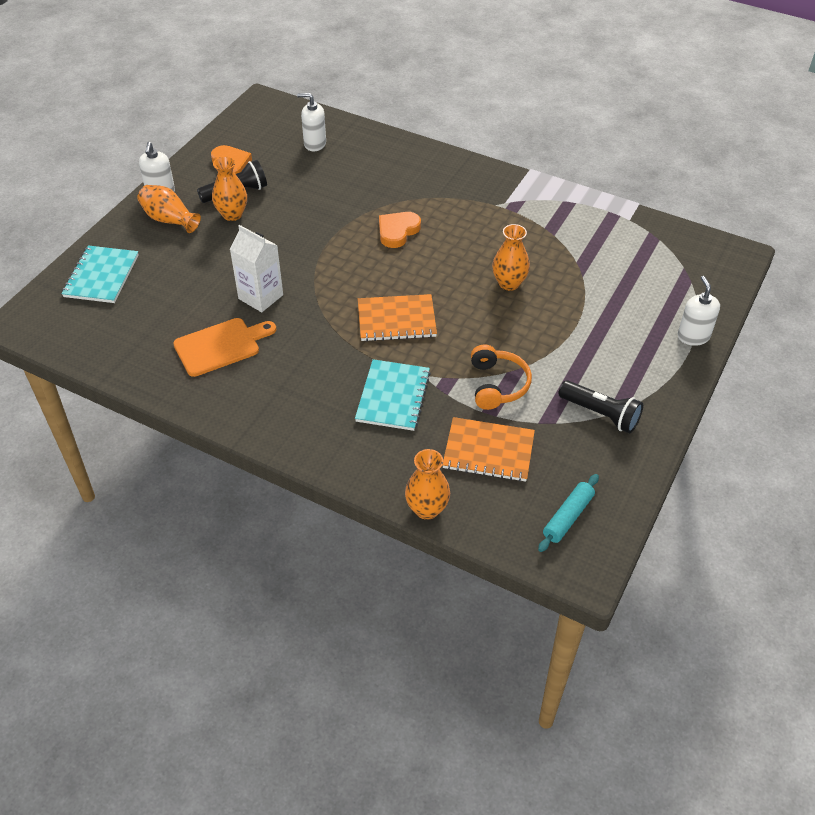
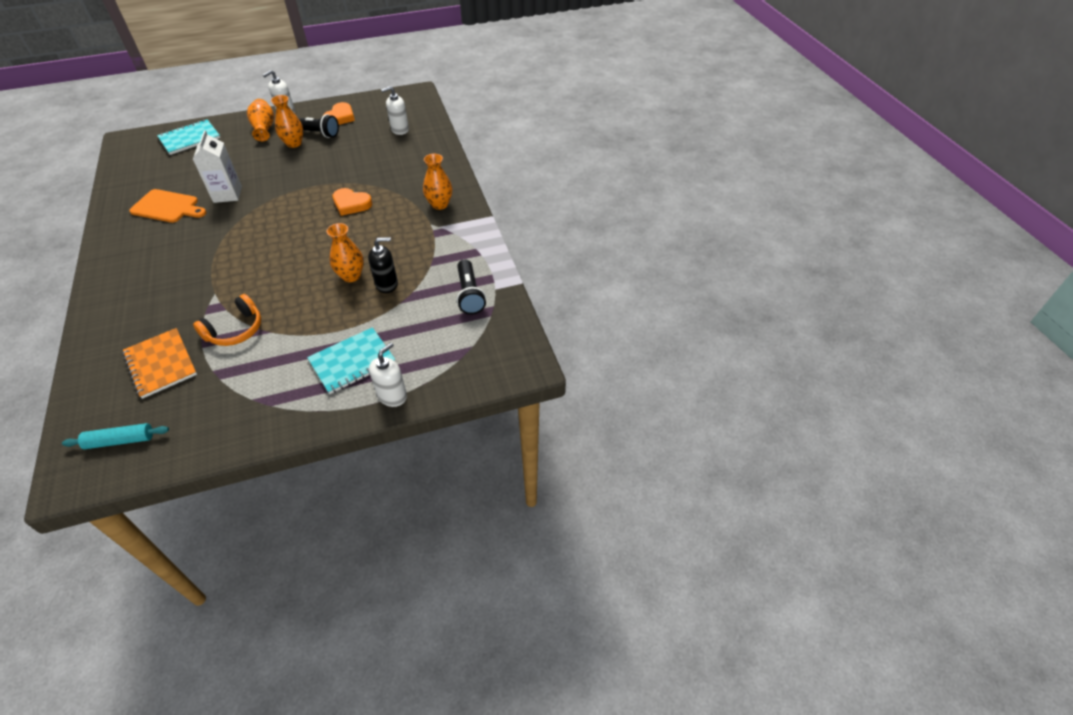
camera: 45 degrees right, 0 degrees up
white soap dispenser [297,93,326,151] -> white soap dispenser turned 75 degrees counterclockwise [381,86,409,135]
turquoise notebook [355,359,431,431] -> turquoise notebook moved to [307,327,395,394]
orange notebook [358,294,437,342] -> none
orange heart [379,212,421,248] -> orange heart turned 150 degrees counterclockwise [332,188,372,216]
orange vase [405,449,450,520] -> orange vase moved to [423,154,452,210]
black flashlight [558,380,643,433] -> black flashlight moved to [457,260,486,315]
none -> black soap dispenser [368,237,398,293]

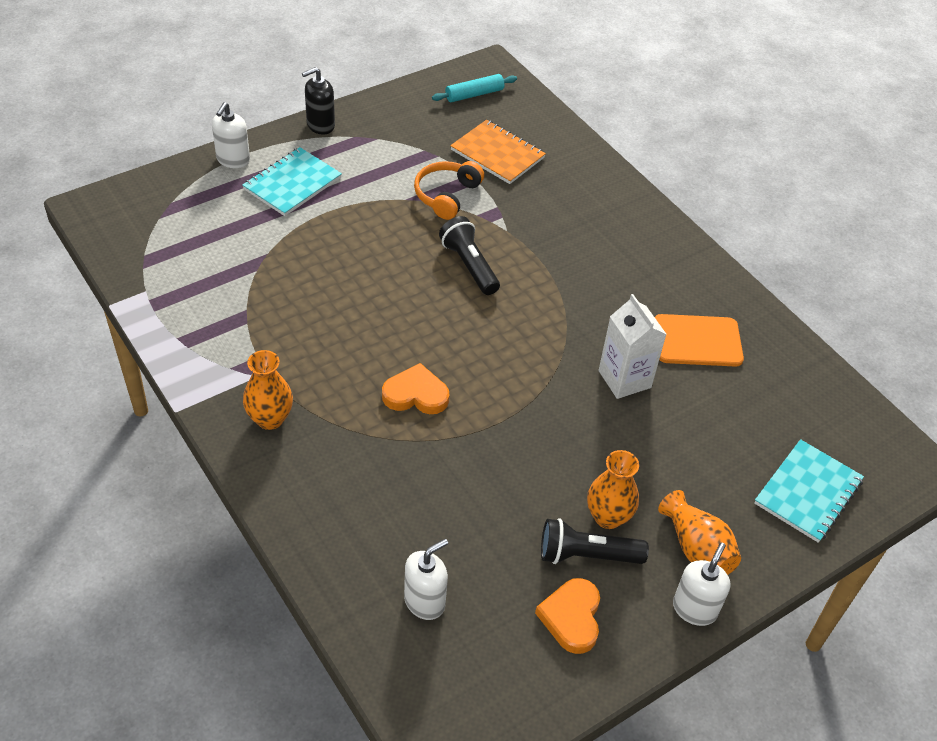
camera: 160 degrees right, 0 degrees up
orange vase [327,223,364,282] -> none
black soap dispenser [368,237,398,293] -> black soap dispenser moved to [302,67,335,134]
black flashlight [457,260,486,315] -> black flashlight moved to [439,216,500,295]

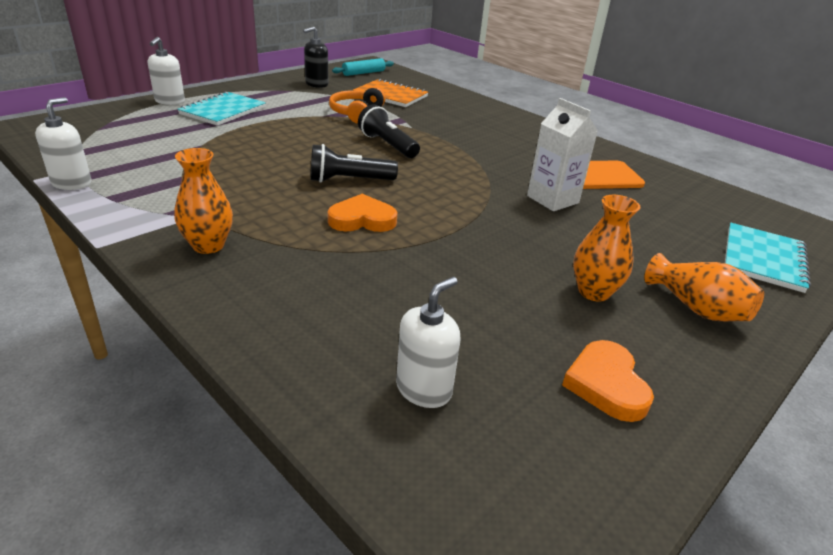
camera: 10 degrees left, 15 degrees down
black soap dispenser [302,67,335,134] -> black soap dispenser moved to [303,27,328,88]
black flashlight [541,518,649,564] -> black flashlight moved to [310,144,398,183]
white soap dispenser [673,542,730,626] -> white soap dispenser moved to [35,97,92,190]

